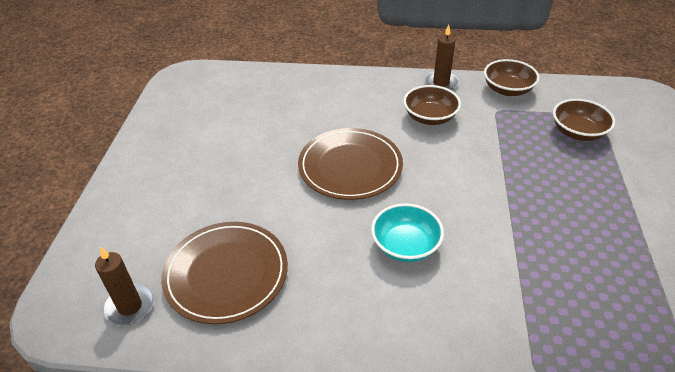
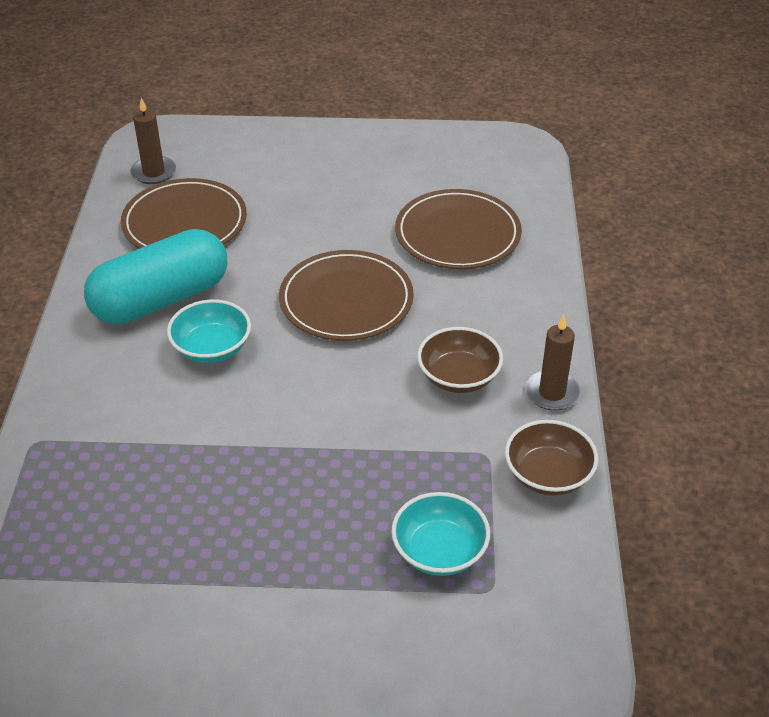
camera: 85 degrees right, 0 degrees up
brown bowl [553,99,615,141] -> turquoise bowl [391,492,490,576]
none -> turquoise capsule [84,229,227,324]
none -> brown plate [395,189,522,269]

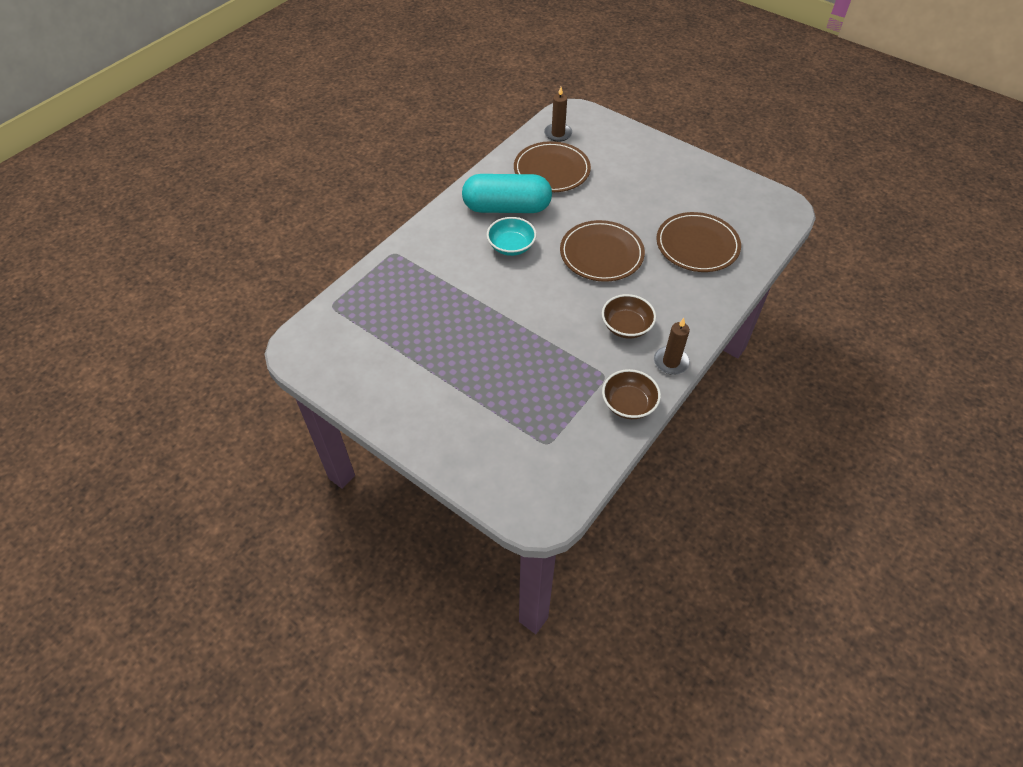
camera: 35 degrees right, 10 degrees up
turquoise bowl [391,492,490,576] -> none

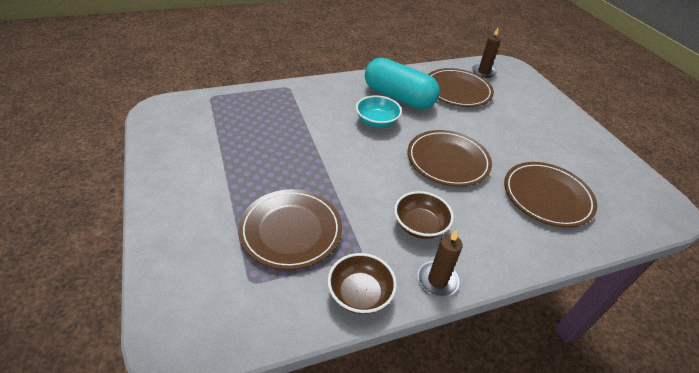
camera: 30 degrees right, 10 degrees down
none -> brown plate [238,189,342,270]

